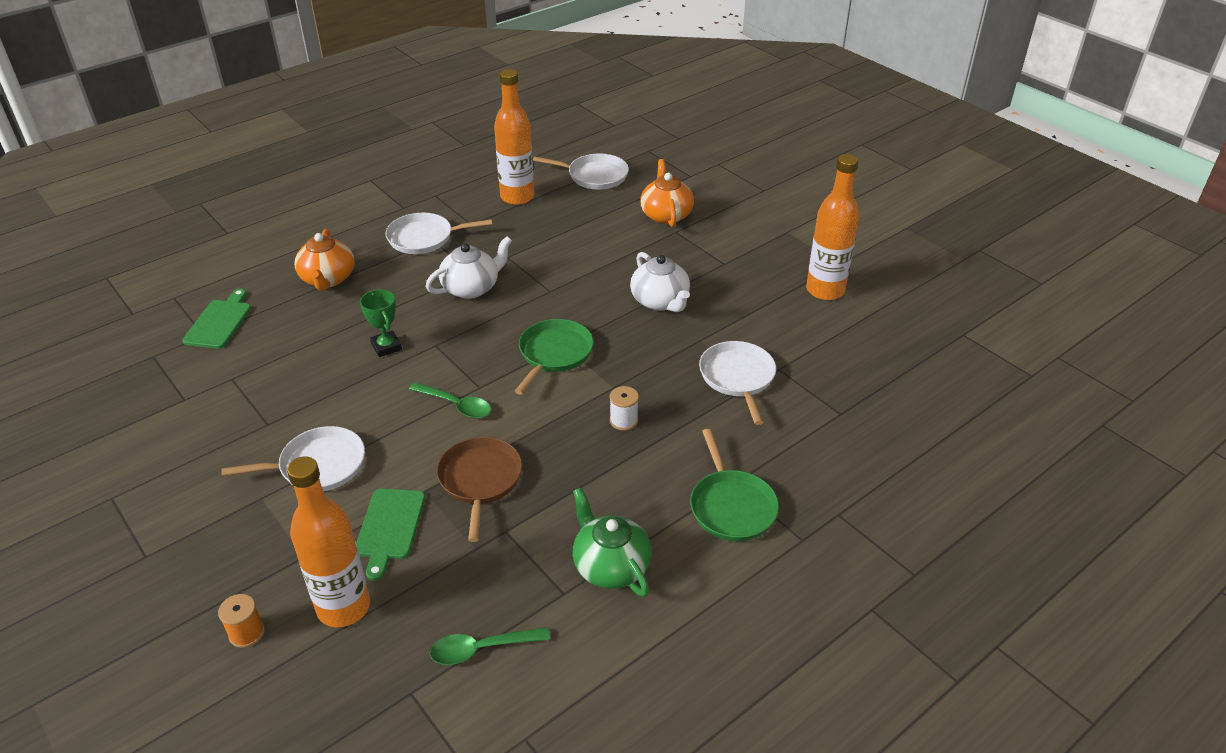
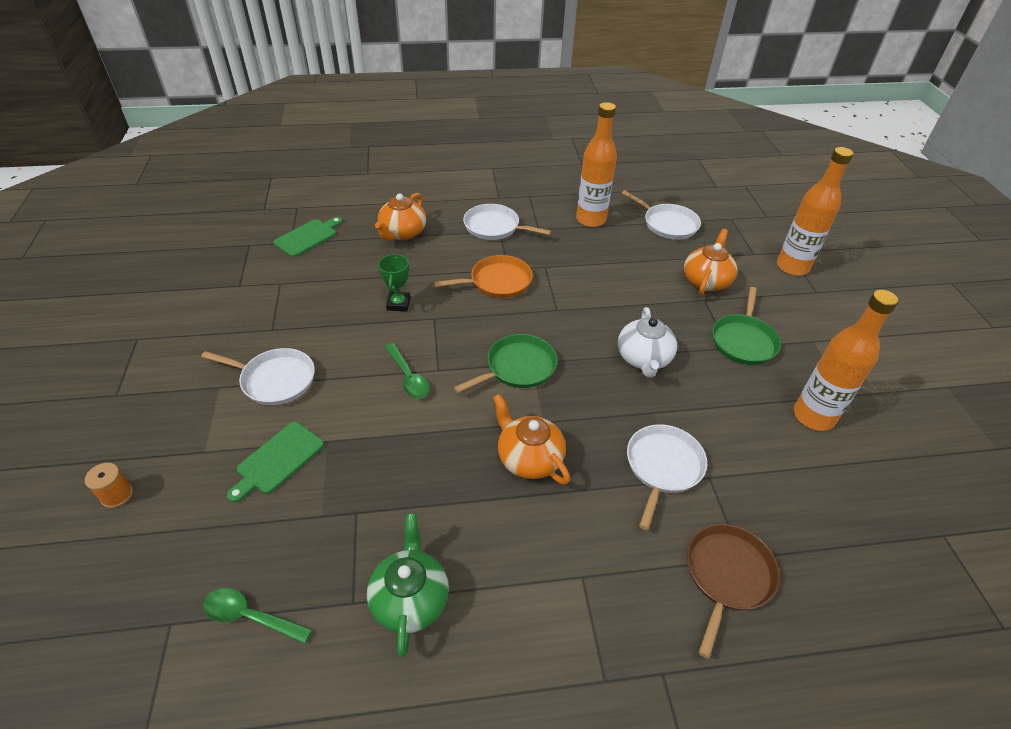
camera: 30 degrees right, 5 degrees up
orange bottle [287,457,370,627] -> orange bottle moved to [777,147,853,276]
white teapot [426,236,512,299] -> orange pan [434,255,533,298]
brown pan [437,437,522,542] -> brown pan moved to [687,524,780,659]
white spool [610,386,639,431] -> orange teapot [493,394,570,485]
green pan [690,429,779,541] -> green pan moved to [712,287,781,365]

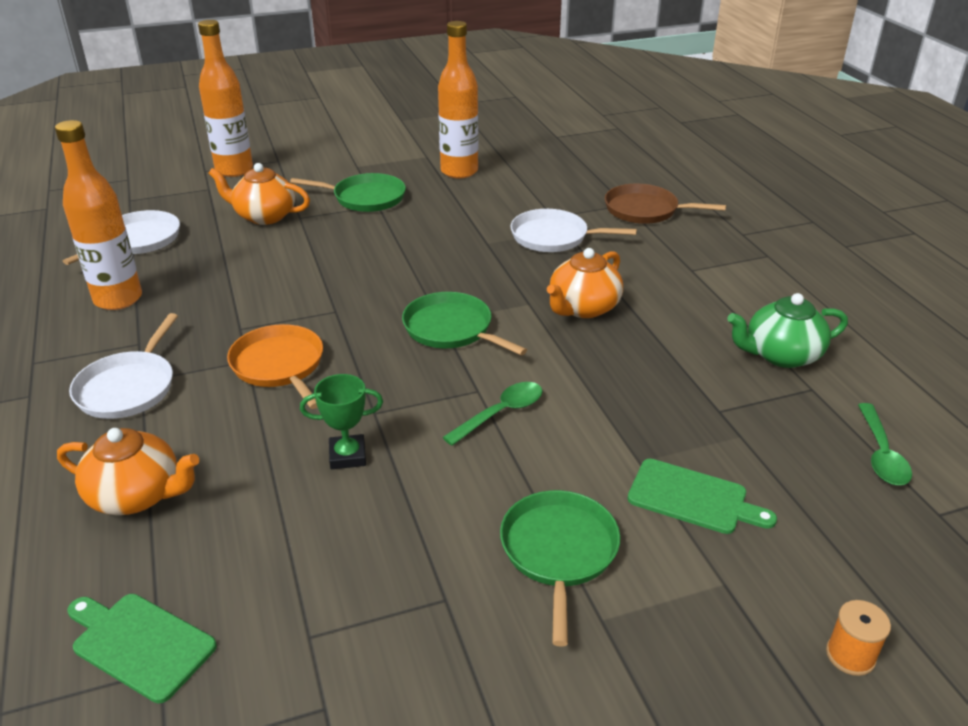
camera: 100 degrees left, 10 degrees down
white pan [201,348,315,405] -> green pan [500,490,620,647]
white teapot [618,307,677,378] -> none

